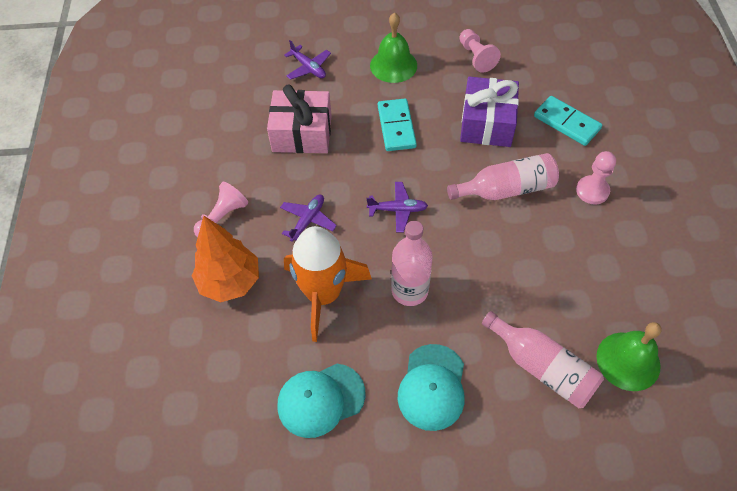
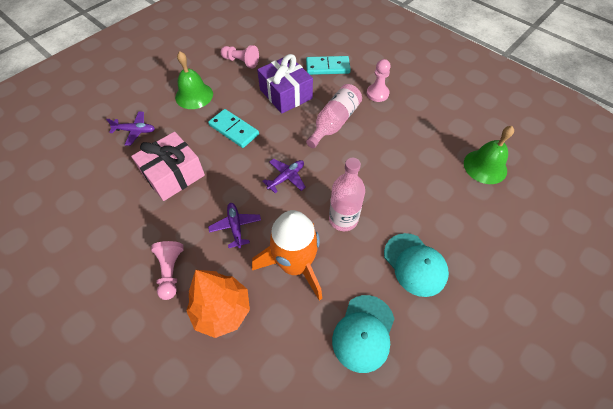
camera: 45 degrees left, 0 degrees up
pink bottle [482,311,604,408] -> none

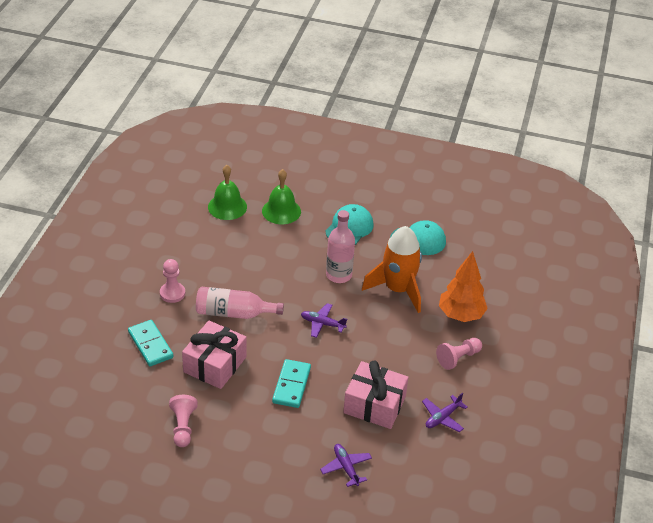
camera: 120 degrees left, 15 degrees down
green bell [175,51,213,109] -> green bell moved to [262,169,301,224]
purple plane [208,203,261,248] -> purple plane moved to [422,393,468,432]
purple gift [257,54,313,114] -> pink gift [182,321,247,389]

